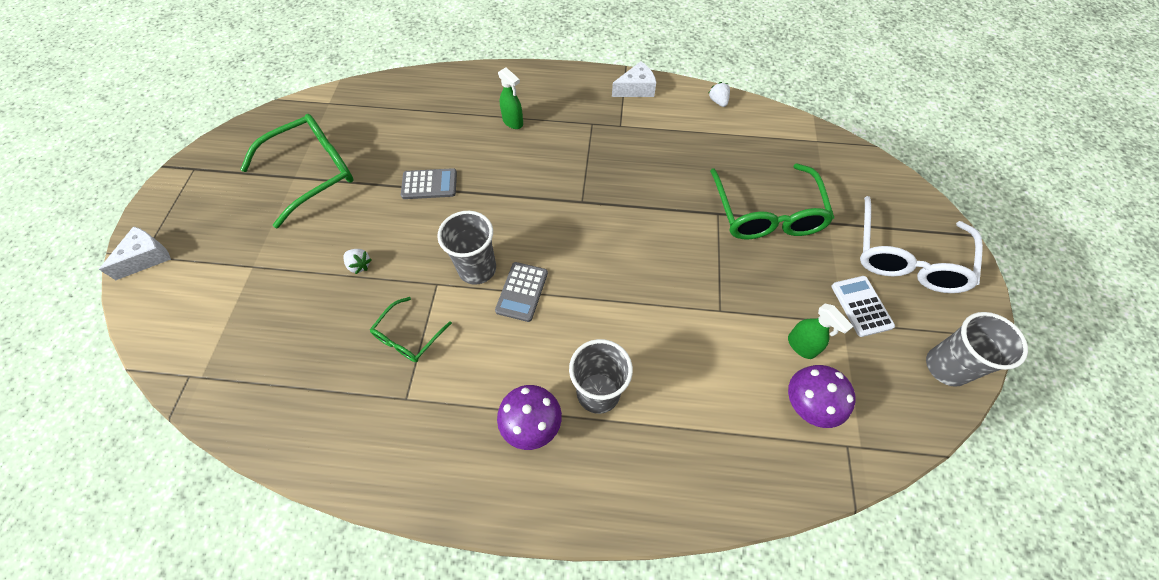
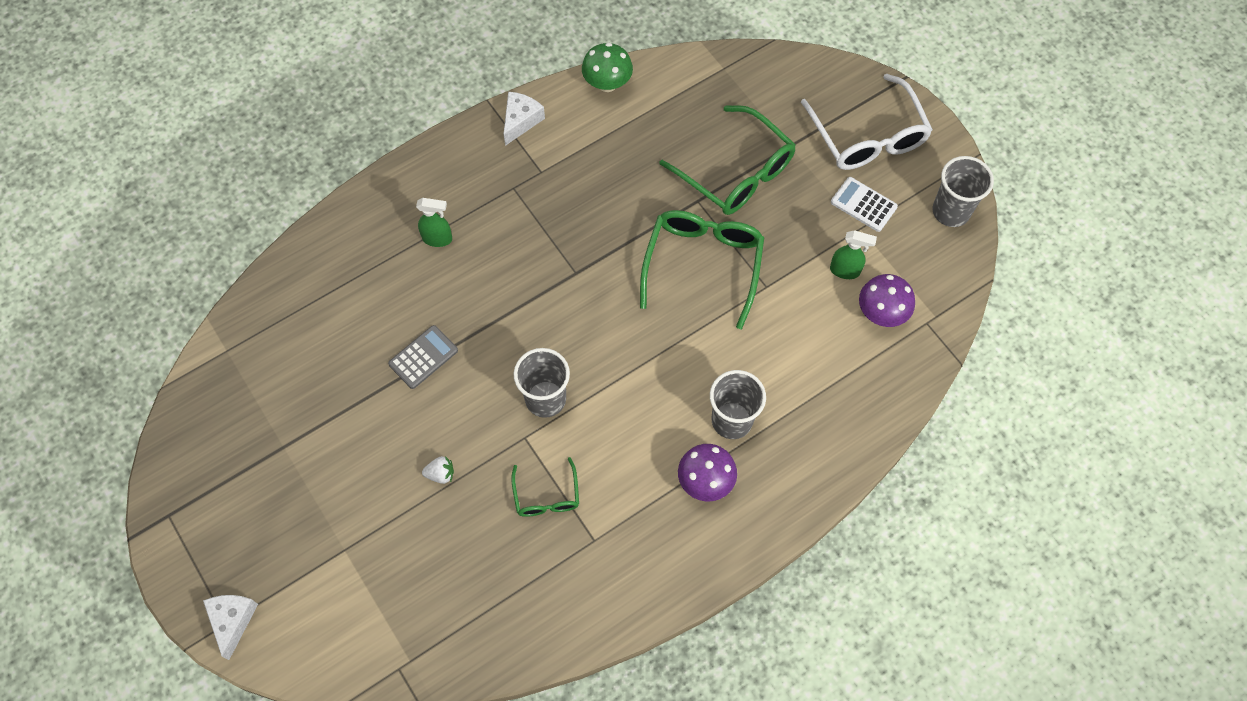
camera: 40 degrees left, 5 degrees up
green glasses [240,114,354,229] -> green glasses moved to [640,210,764,329]
grey calculator [495,262,548,322] -> none
white strawberry [709,82,730,107] -> green mushroom [582,43,633,92]

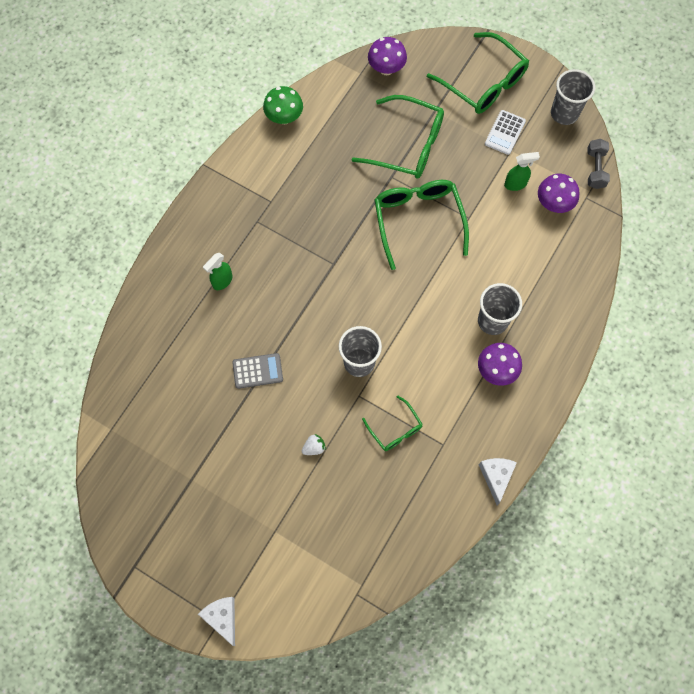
camera: 25 degrees left, 5 degrees up
grey calculator [388,325,458,389] -> grey calculator turned 60 degrees clockwise [232,353,283,389]
green spray bottle [416,198,452,247] -> green spray bottle turned 150 degrees clockwise [203,253,233,290]
white cheese [503,92,545,146] -> white cheese moved to [479,458,517,505]
white glasses [801,74,933,170] -> green glasses [427,32,529,114]
white calculator [831,177,898,232] -> white calculator turned 75 degrees counterclockwise [485,110,526,155]
none -> purple mushroom [368,37,407,75]
none -> grey dumbbell [587,139,610,189]

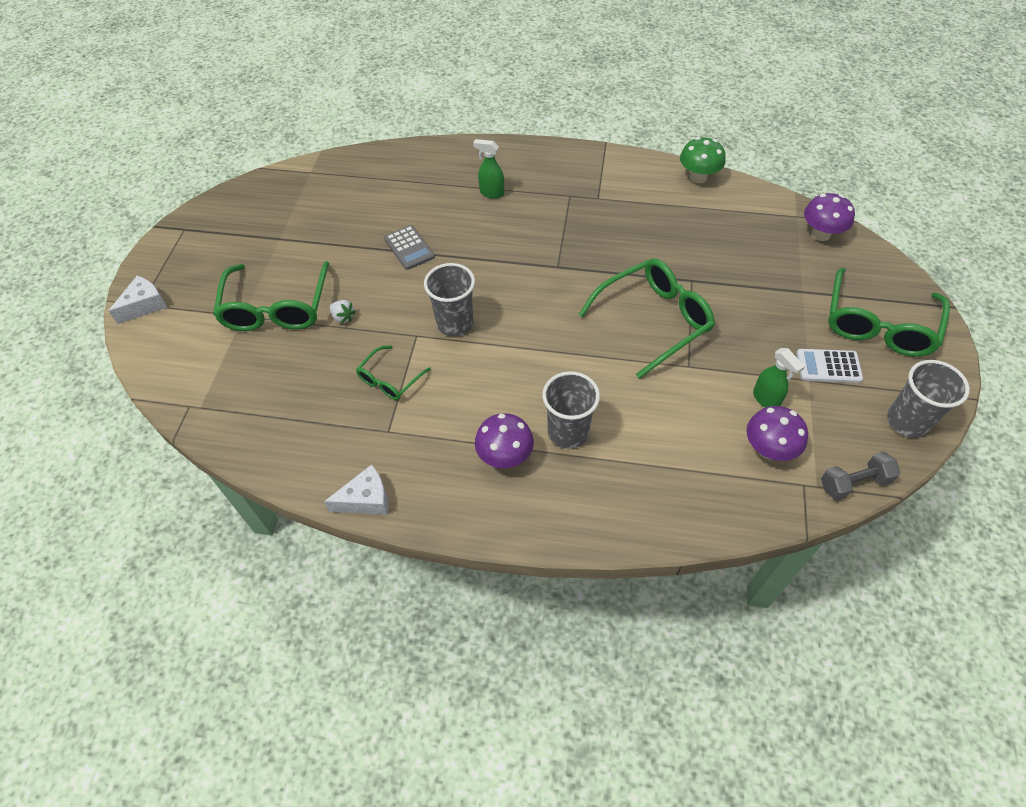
camera: 70 degrees right, 15 degrees down
green glasses [351,95,444,179] -> green glasses moved to [213,261,329,331]

